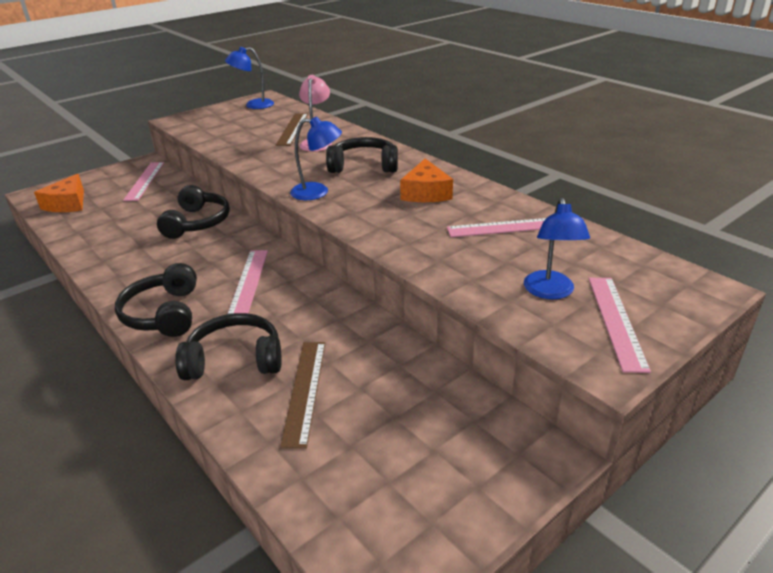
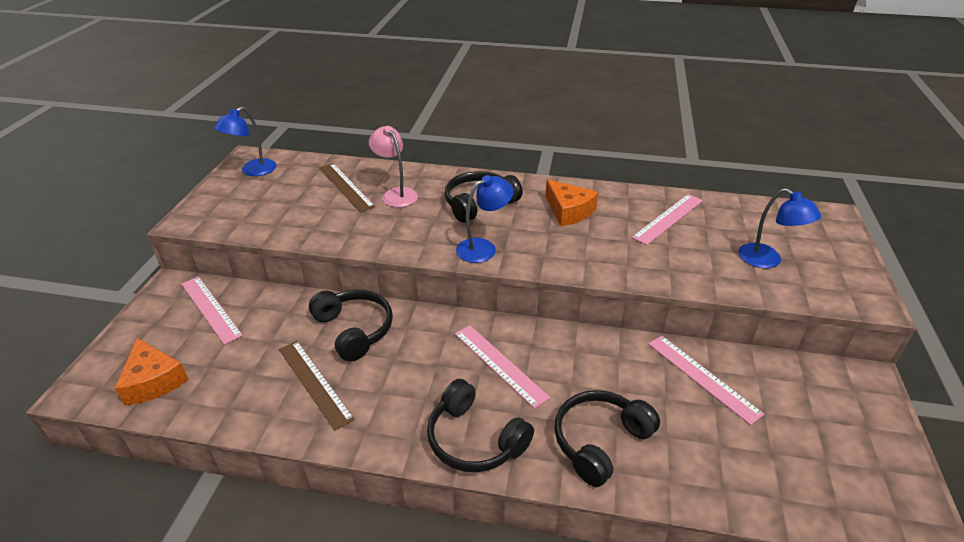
camera: 40 degrees left, 5 degrees up
brown ruler [280,342,325,449] -> brown ruler moved to [279,341,355,430]
pink ruler [589,278,651,373] -> pink ruler moved to [648,336,764,425]

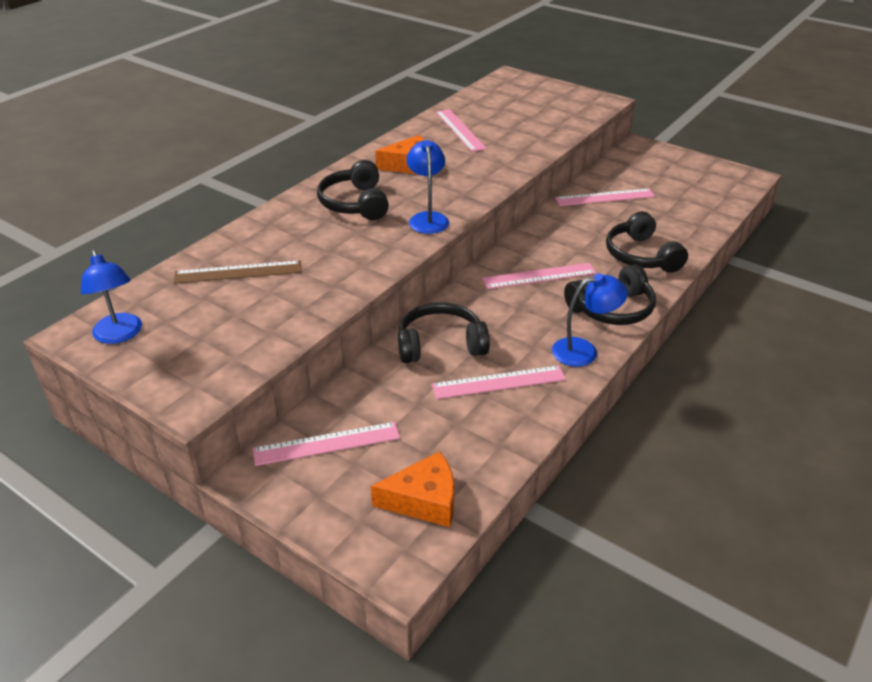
camera: 65 degrees left, 0 degrees up
brown ruler [279,341,355,430] -> pink ruler [432,365,566,399]
pink lamp [369,126,418,207] -> none
blue lamp [738,188,821,268] -> blue lamp moved to [552,273,628,367]

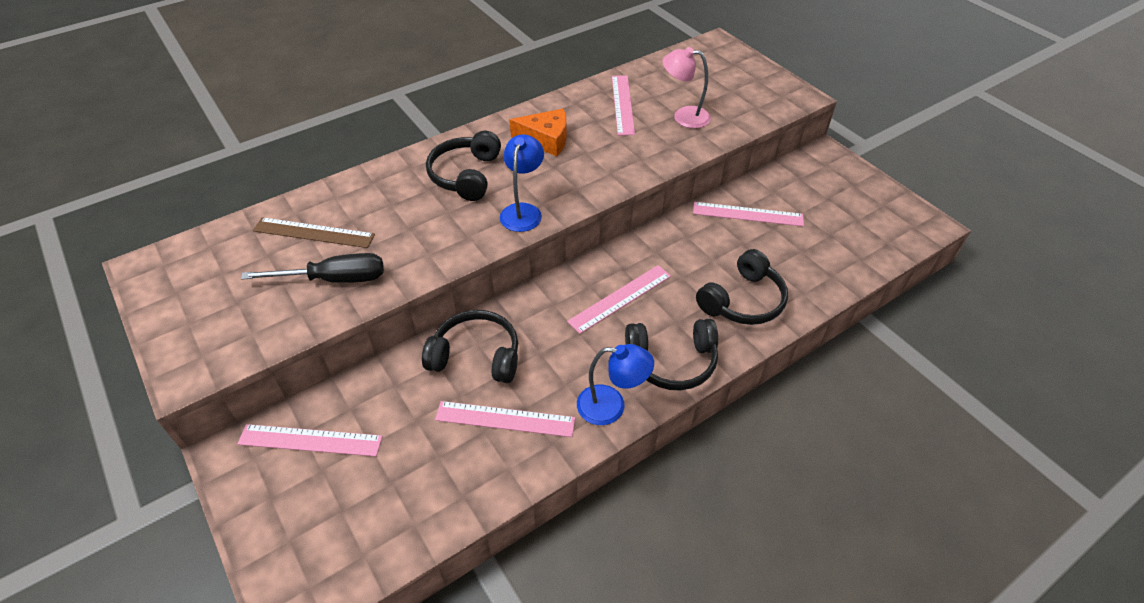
camera: 20 degrees right, 10 degrees up
blue lamp [81,250,142,344] -> none
orange cheese [371,451,454,527] -> none
pink ruler [482,263,596,289] -> pink ruler turned 45 degrees counterclockwise [567,265,671,334]
black headphones [606,211,688,273] -> black headphones turned 135 degrees counterclockwise [696,249,788,325]
none -> black screwdriver [241,253,384,283]
none -> pink lamp [663,47,711,128]

